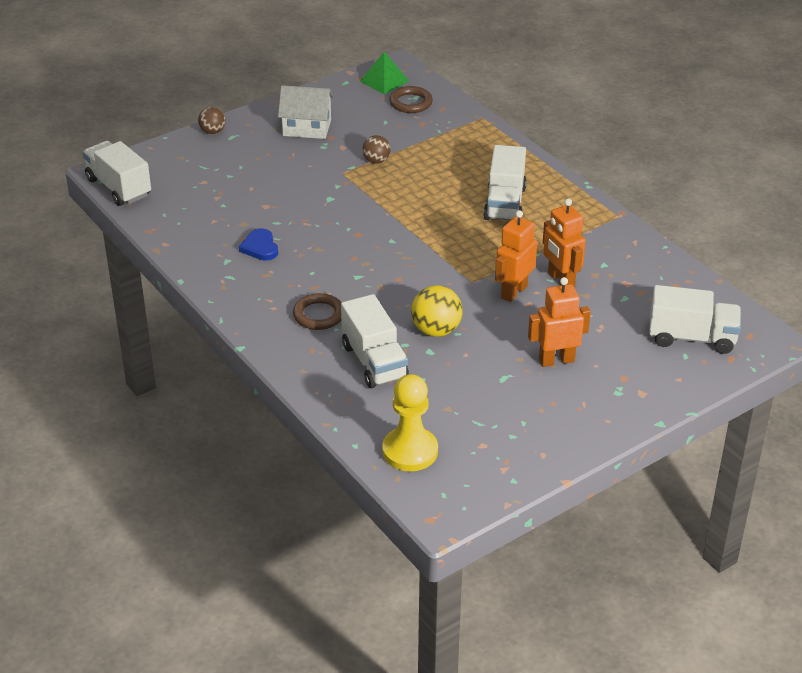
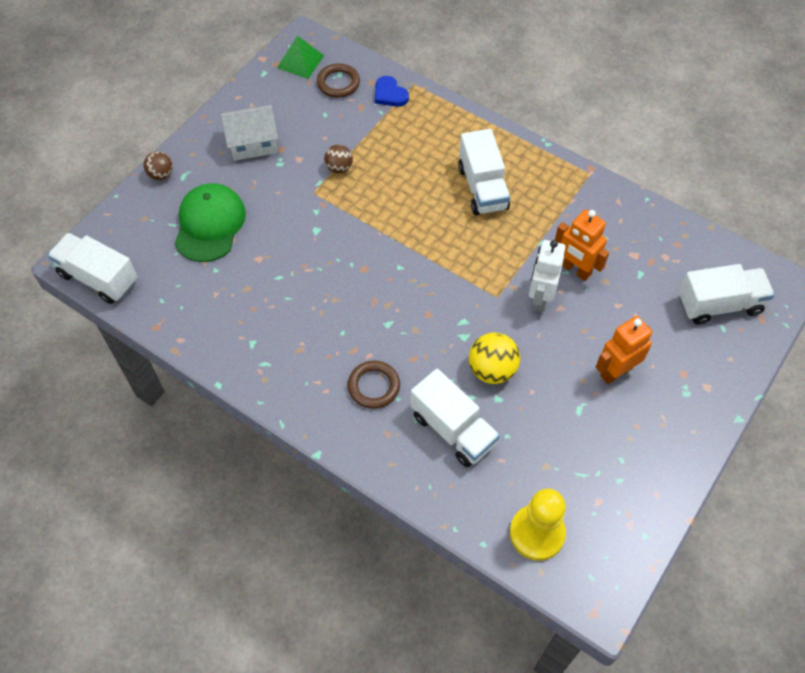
camera: 20 degrees left, 20 degrees up
blue heart [239,228,278,261] -> blue heart moved to [375,76,409,107]
orange robot [495,210,537,302] -> white robot [529,240,566,312]
none -> green cap [175,183,246,262]

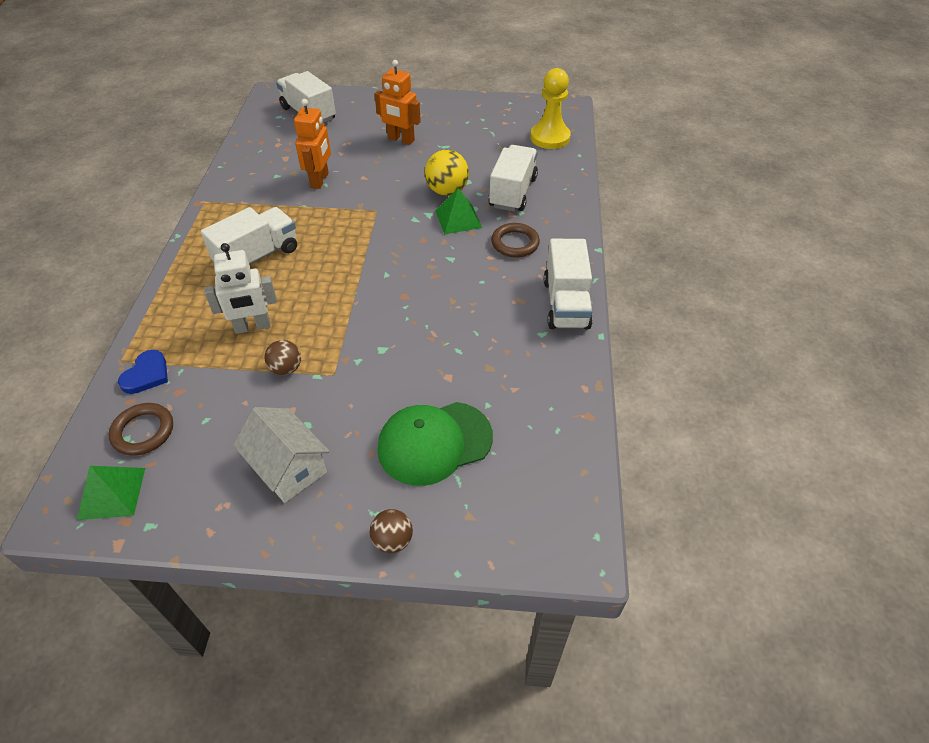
camera: 120 degrees left, 10 degrees down
white truck [48,233,137,304] -> white truck moved to [544,239,593,329]
white robot [529,240,566,312] -> white robot moved to [204,243,277,334]
none -> green pyramid [435,188,482,234]

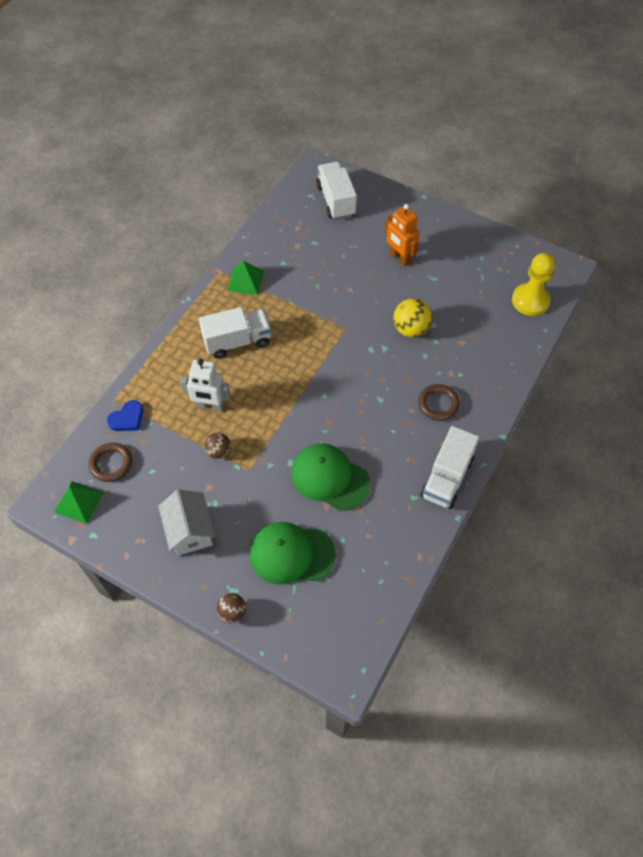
camera: 25 degrees right, 10 degrees up
orange robot [294,99,331,189] -> none
green pyramid [435,188,482,234] -> green pyramid moved to [227,261,264,295]
white truck [489,145,538,212] -> none
none -> green cap [291,443,370,511]

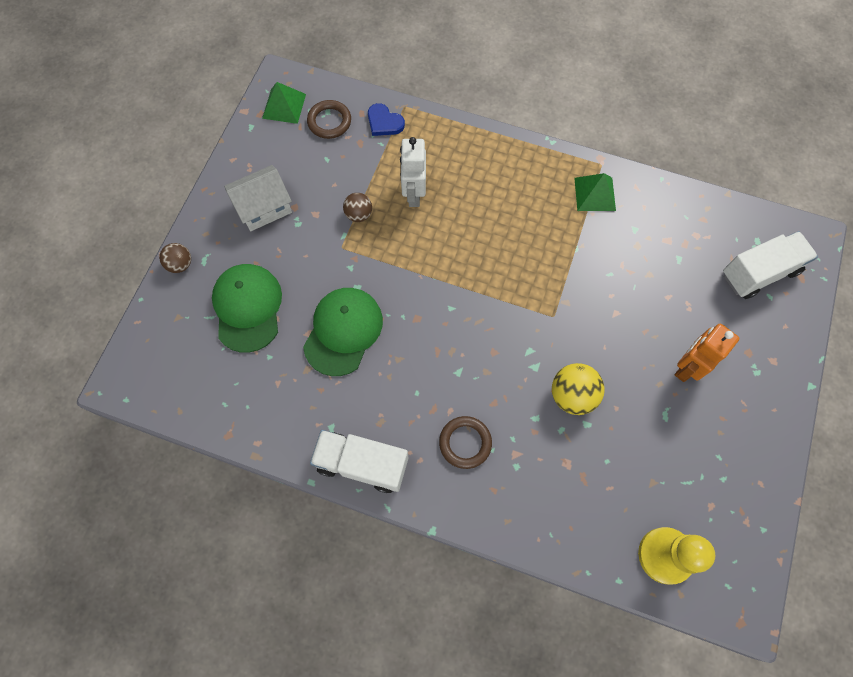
camera: 80 degrees right, 10 degrees up
white truck [199,307,271,359] -> none

